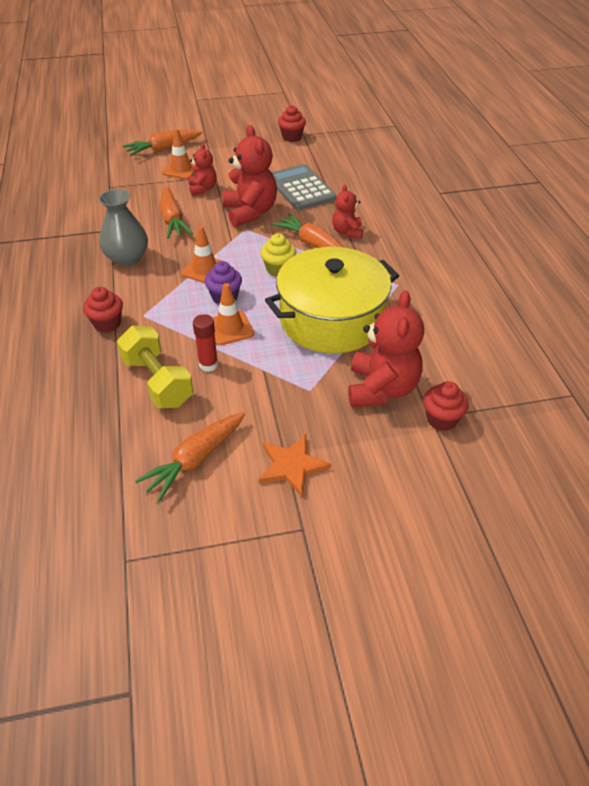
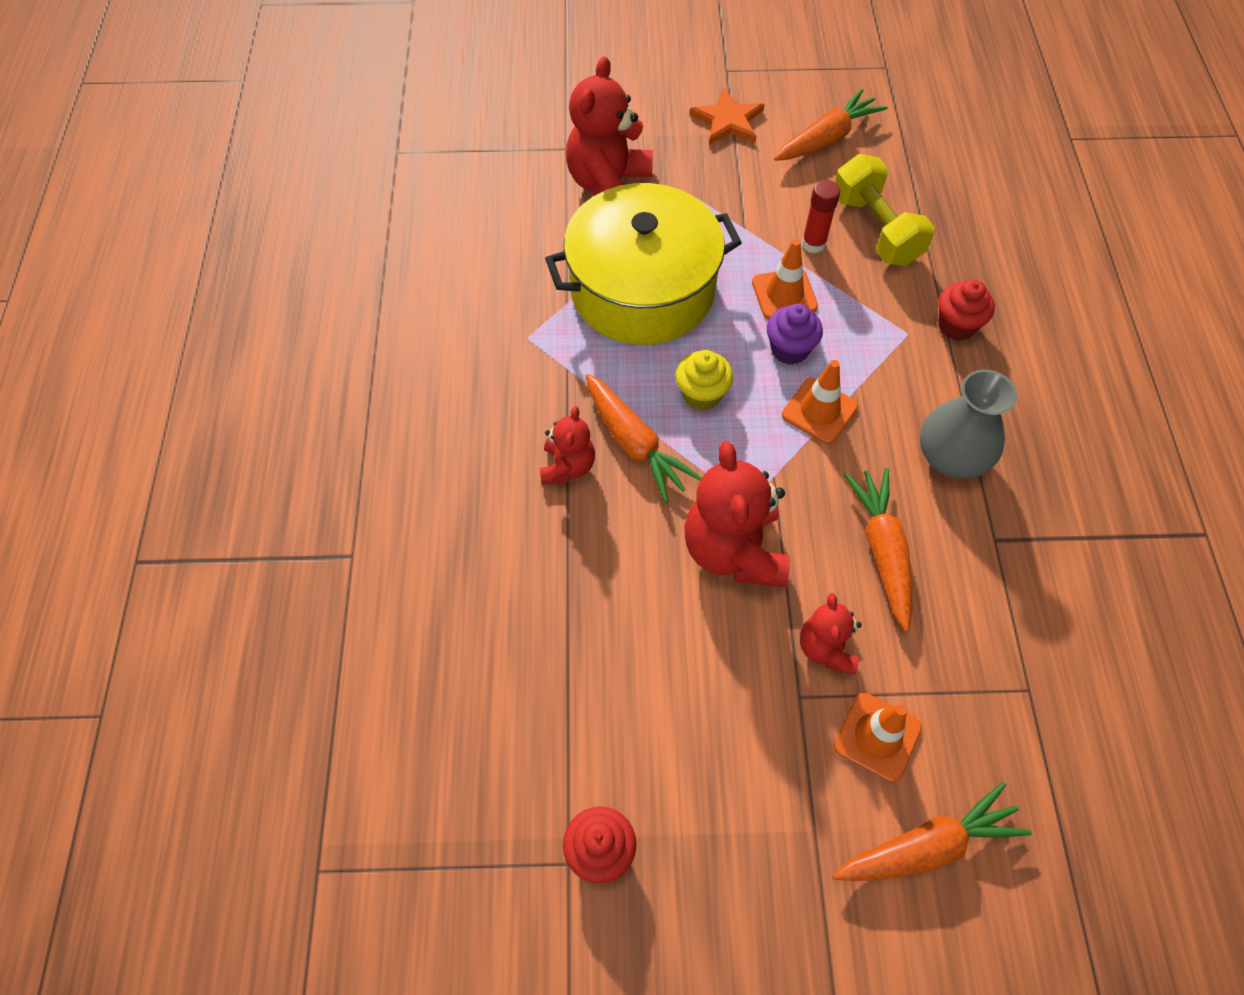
camera: 170 degrees left, 15 degrees up
grey calculator [272,164,337,210] -> none
red cupcake [423,381,469,431] -> none

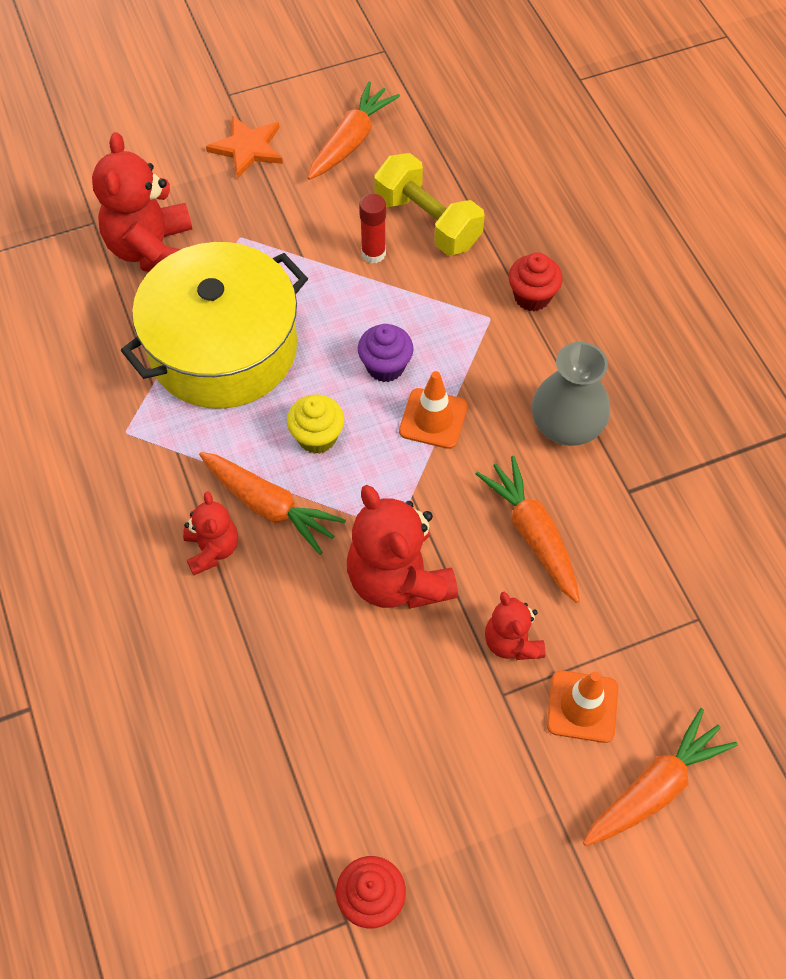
camera: 20 degrees left, 0 degrees up
orange traffic cone [752,239,818,319] -> none

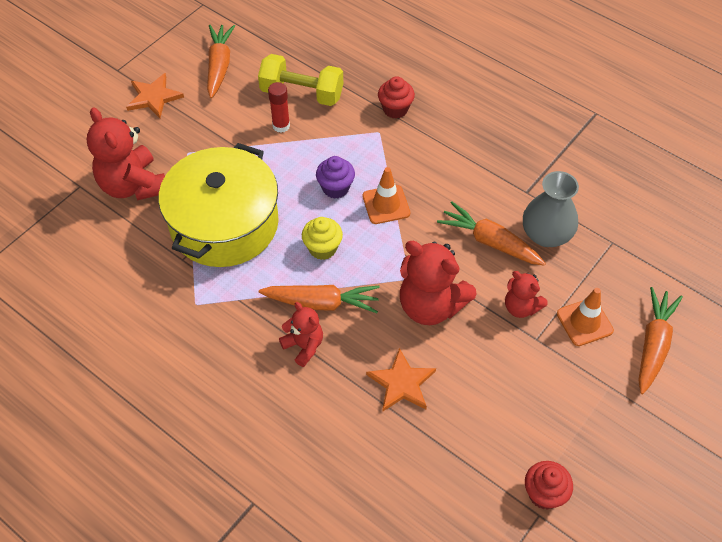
camera: 30 degrees left, 5 degrees down
grey vase [532,342,610,446] -> grey vase moved to [523,171,579,247]
none -> orange star [366,348,436,412]

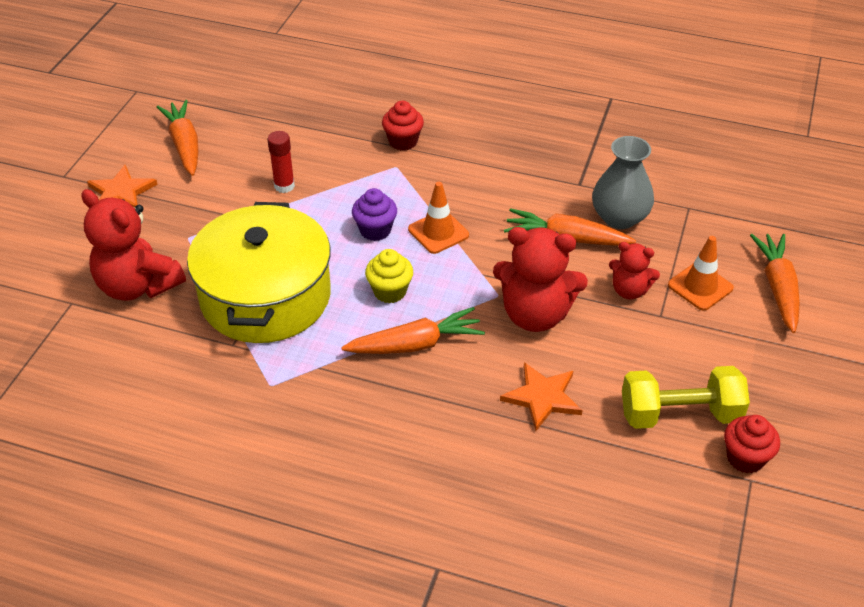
camera: 20 degrees left, 10 degrees down
yellow dumbbell [258,54,343,106] -> yellow dumbbell moved to [622,366,750,429]
red teddy bear [279,302,323,367] -> none

